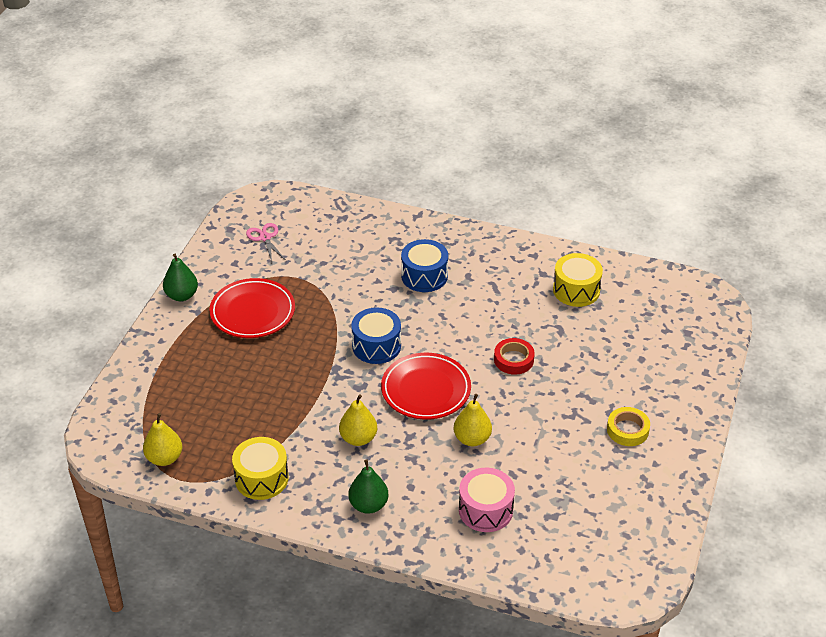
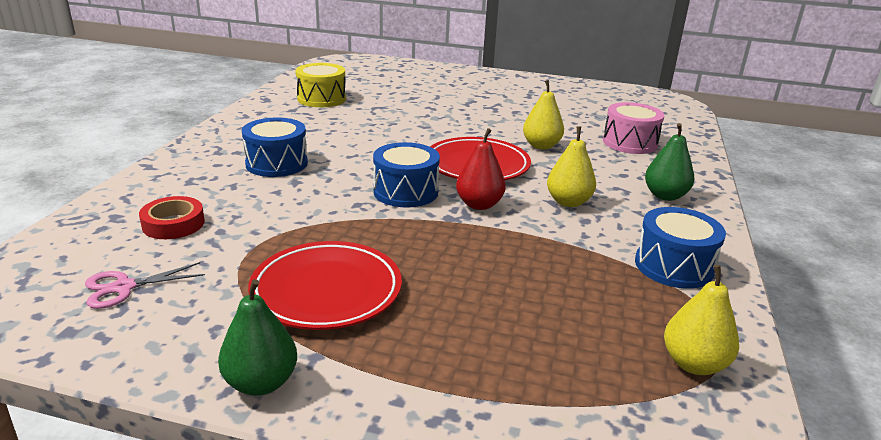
camera: 95 degrees left, 15 degrees down
yellow drum [232,437,289,500] -> blue drum [635,207,726,289]
red tape [494,338,535,375] -> red tape moved to [139,196,205,239]
yellow tape [607,407,650,446] -> none
none -> red pear [456,128,506,210]

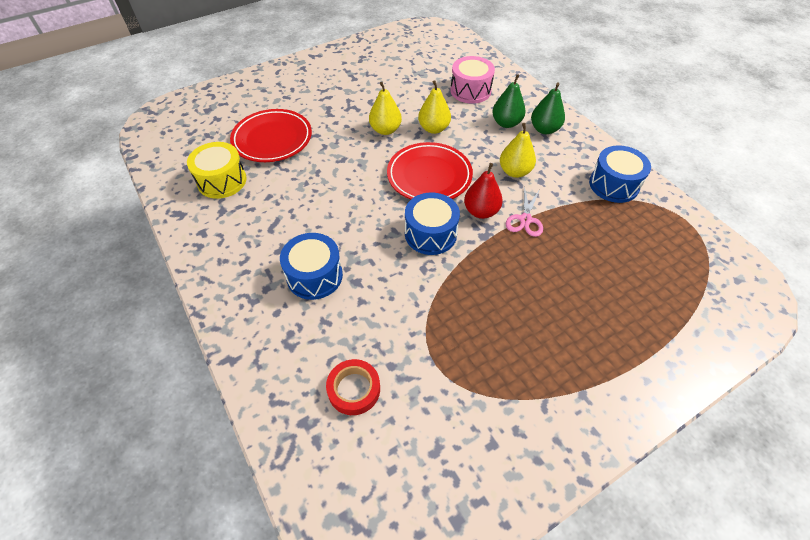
camera: 45 degrees left, 25 degrees up
pink scissors [85,262,205,309] -> pink scissors moved to [506,186,543,237]
green pear [218,279,297,396] -> green pear moved to [492,74,526,128]
red plate [248,241,402,330] -> red plate moved to [230,109,312,162]
yellow pear [664,265,739,375] -> yellow pear moved to [369,82,402,135]

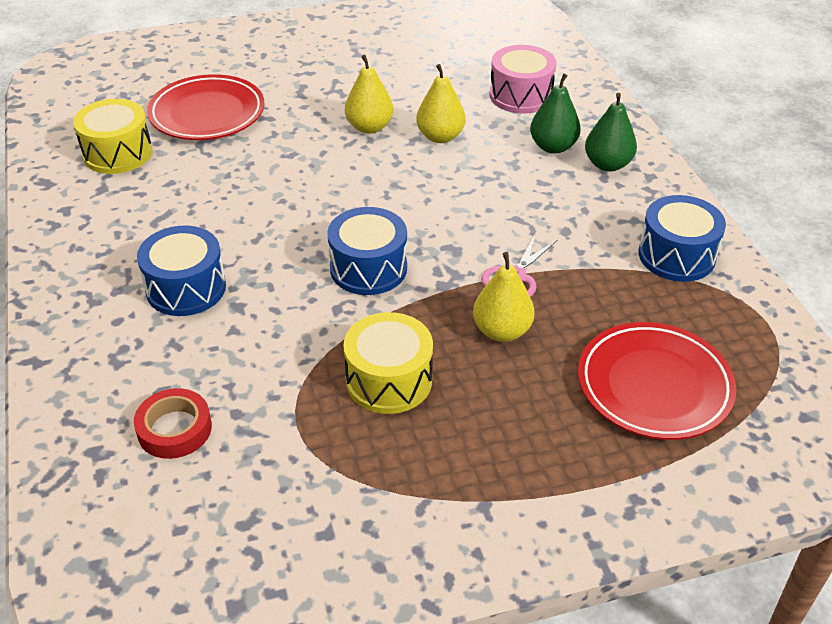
camera: 15 degrees right, 10 degrees down
red plate [387,142,473,199] -> red plate moved to [578,322,737,440]
red pear [464,163,503,219] -> none
yellow pear [500,123,536,178] -> yellow pear moved to [473,252,535,342]
none -> yellow drum [344,312,433,414]

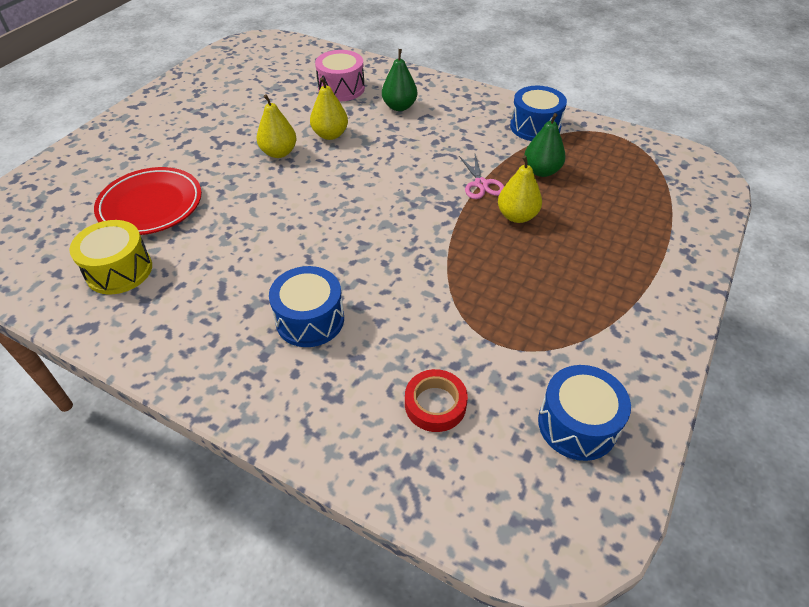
camera: 45 degrees left, 5 degrees up
blue drum [327,207,407,295] -> blue drum moved to [538,365,631,461]
yellow drum [344,312,433,414] -> none
red plate [578,322,737,440] -> none
green pear [585,93,637,172] -> green pear moved to [524,113,566,177]

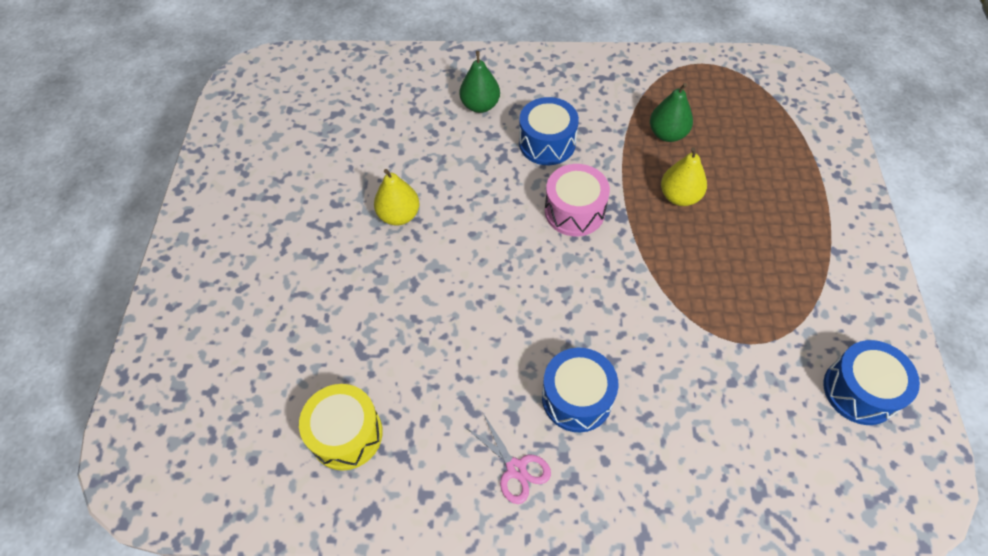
camera: 25 degrees left, 10 degrees up
red plate [94,167,202,235] -> none
yellow pear [310,77,348,140] -> none
pink drum [315,50,365,101] -> pink drum moved to [545,164,610,237]
red tape [405,369,468,432] -> none
pink scissors [459,154,504,199] -> pink scissors moved to [465,413,551,504]
blue drum [510,86,567,141] -> blue drum moved to [519,97,579,165]

